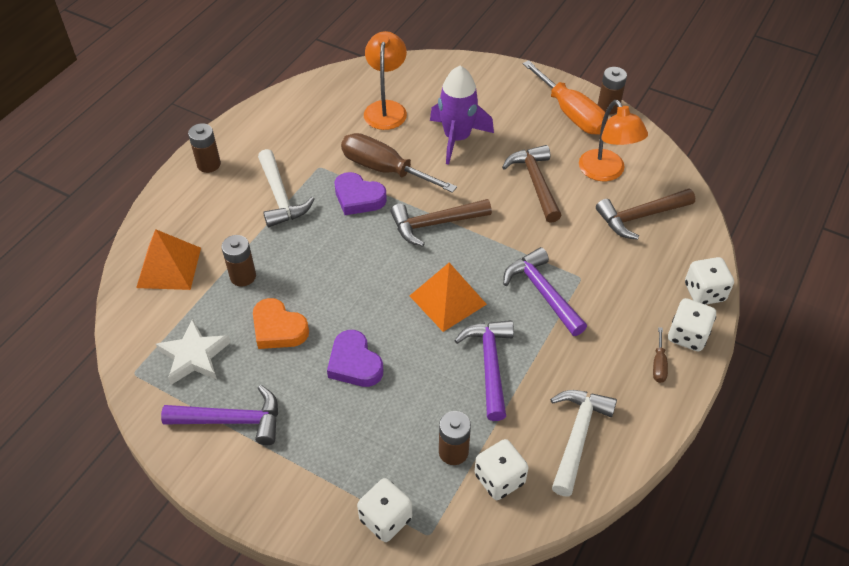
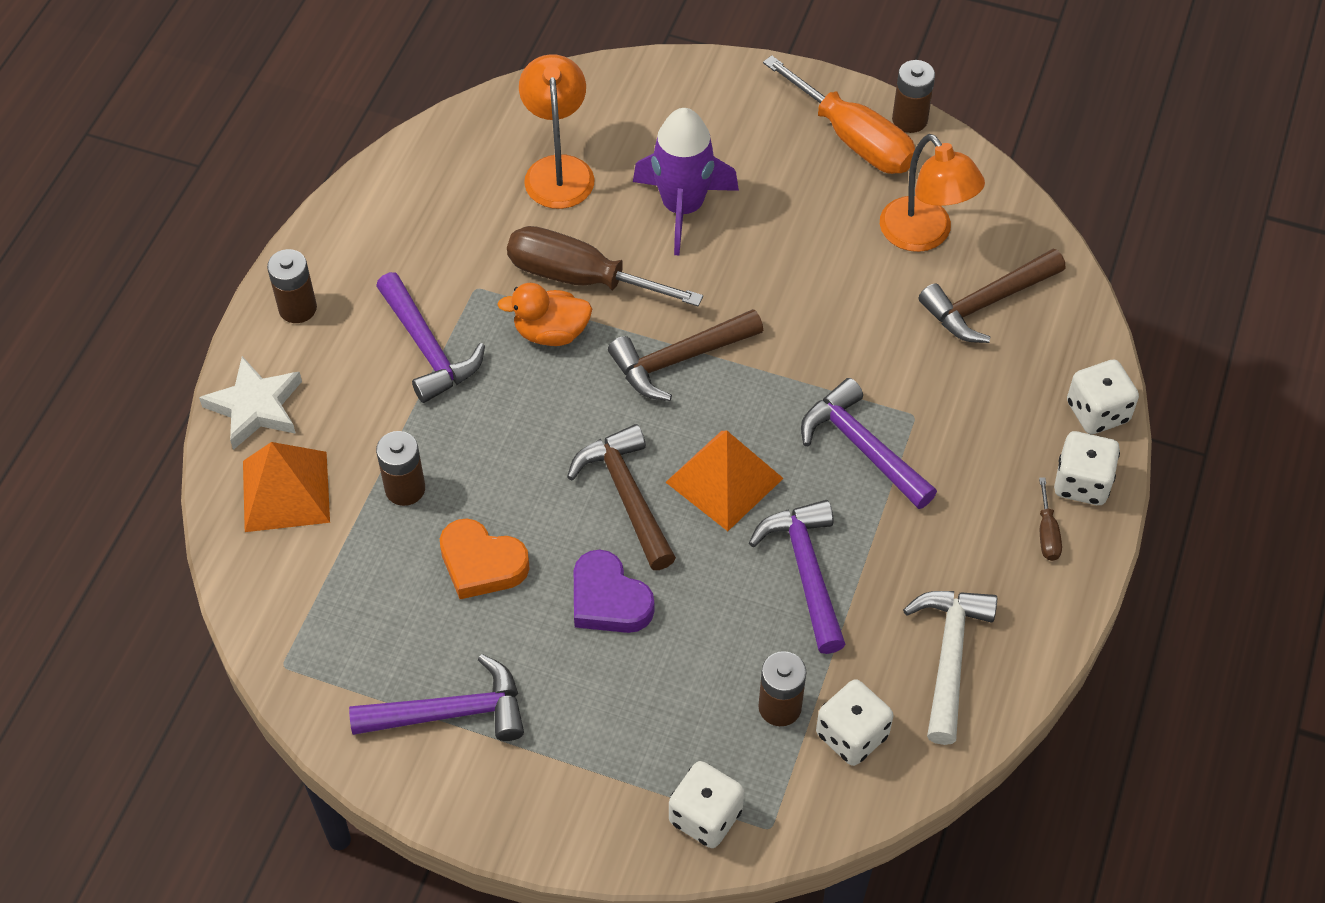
camera: 10 degrees left, 5 degrees up
white star [156,319,231,385] -> white star moved to [199,356,302,450]
white hammer [258,149,314,227] -> purple hammer [376,272,485,403]
purple heart [335,172,387,215] -> orange duck [497,283,592,346]
brown hammer [502,145,562,223] -> brown hammer moved to [567,424,676,570]

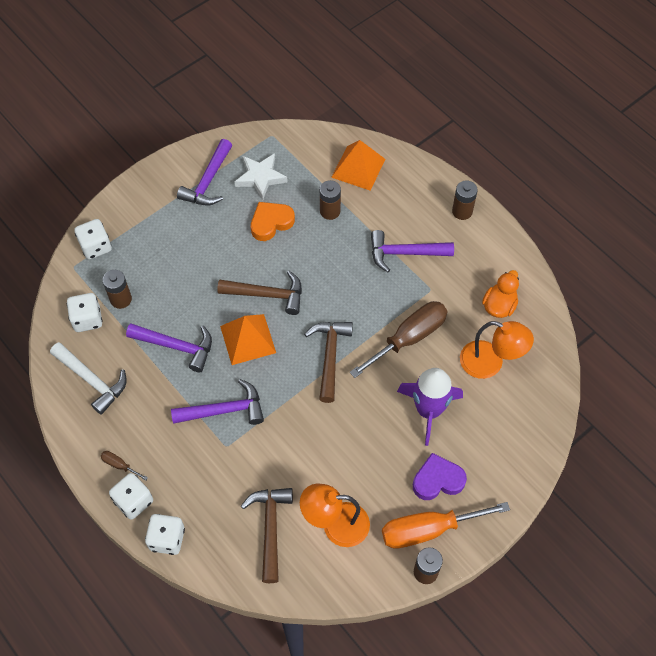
camera: 120 degrees right, 5 degrees up
white star [199,356,302,450] -> white star moved to [235,153,288,200]
orange duck [497,283,592,346] -> orange duck moved to [482,270,519,318]
purple heart [574,550,654,633] -> purple heart moved to [413,453,467,500]

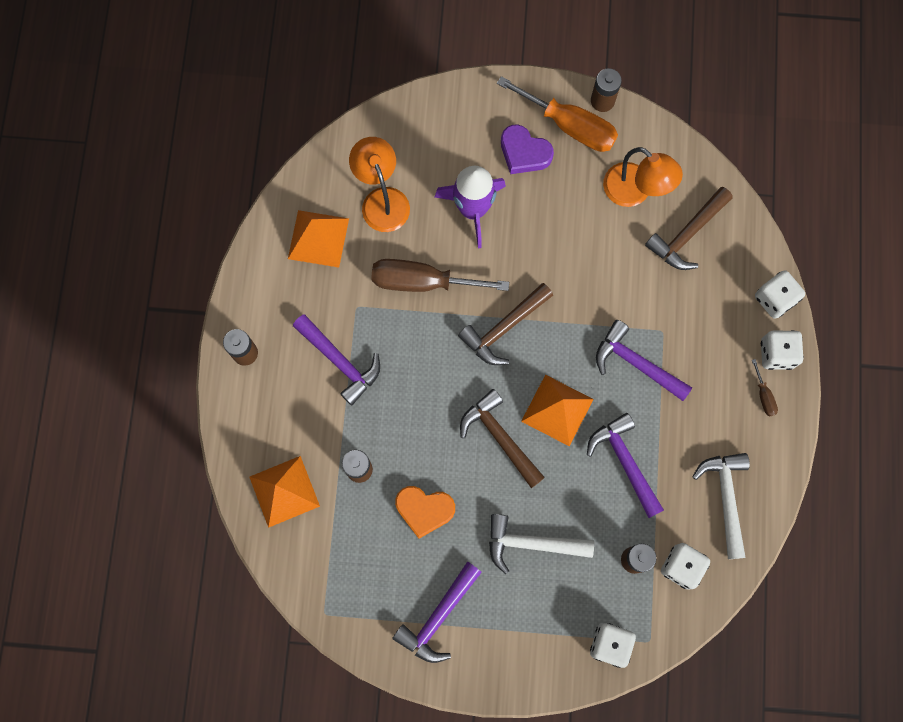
camera: 135 degrees left, 15 degrees up
purple hammer [177,139,232,206] -> purple hammer turned 150 degrees clockwise [392,561,482,663]
white star [235,153,288,200] -> none
orange duck [482,270,519,318] -> orange pyramid [288,210,349,267]
none -> white hammer [489,514,594,574]

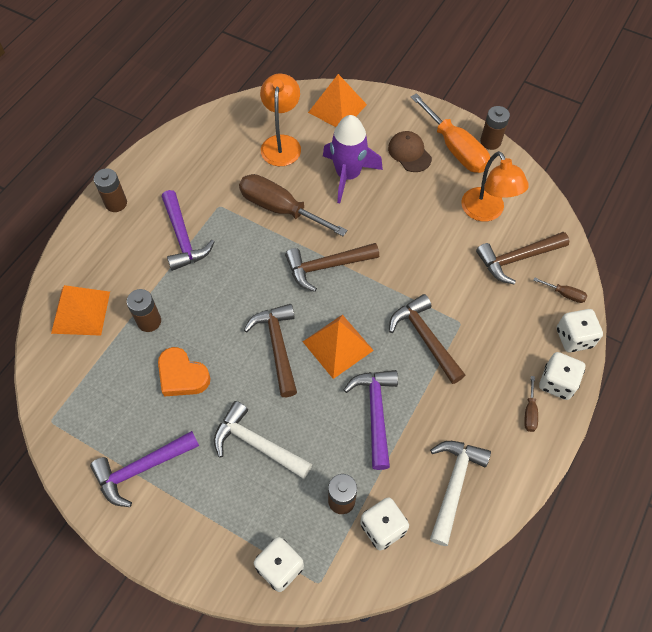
camera: 25 degrees right, 15 degrees down
orange pyramid [288,210,349,267] -> orange pyramid moved to [308,74,367,127]
purple heart [501,124,554,174] -> brown cap [388,131,432,172]
purple hammer [596,320,692,401] -> brown hammer [389,294,465,384]
none -> brown screwdriver [533,277,587,303]

